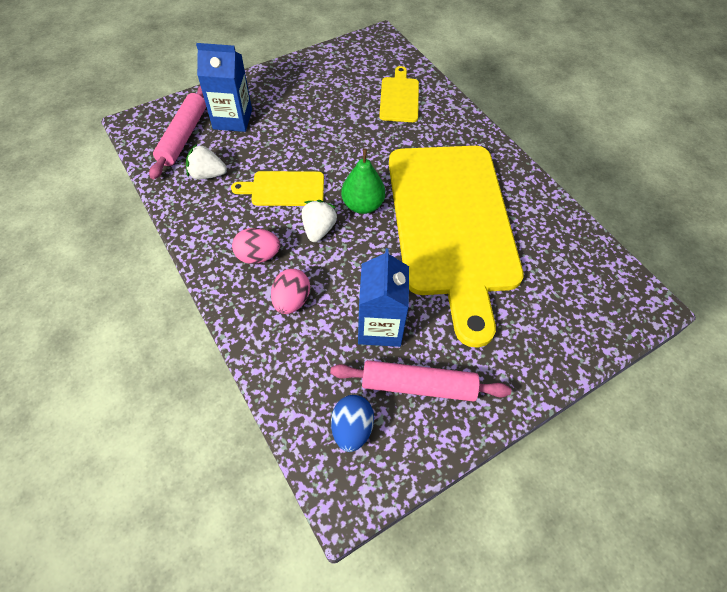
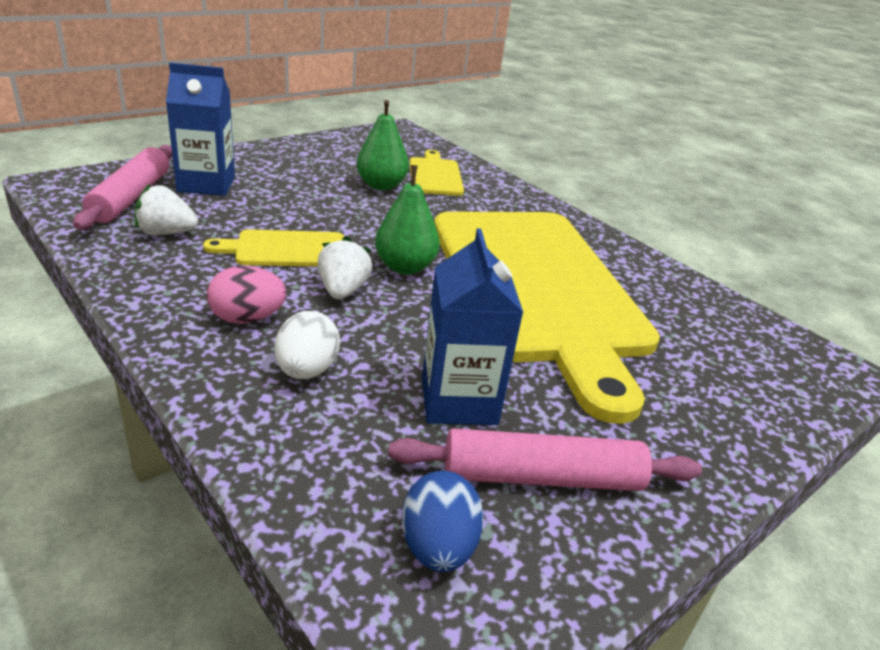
camera: 10 degrees left, 25 degrees down
pink egg [271,269,310,314] -> white egg [275,311,340,379]
none -> green pear [356,100,409,190]

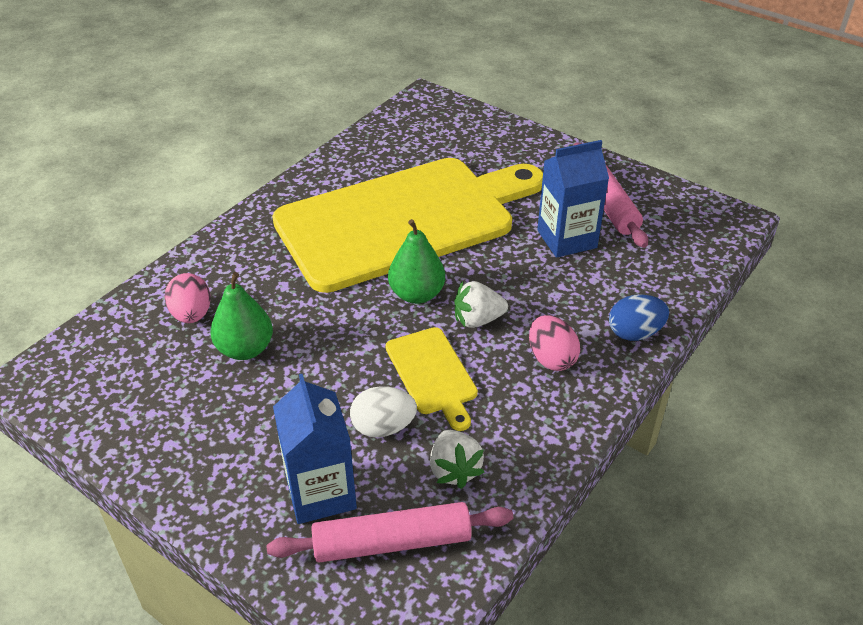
camera: 100 degrees left, 10 degrees up
white egg [275,311,340,379] -> white egg moved to [350,386,417,437]
blue egg [402,471,484,572] -> blue egg moved to [609,294,669,341]
yellow cutting board [410,150,464,196] -> pink egg [165,273,211,323]

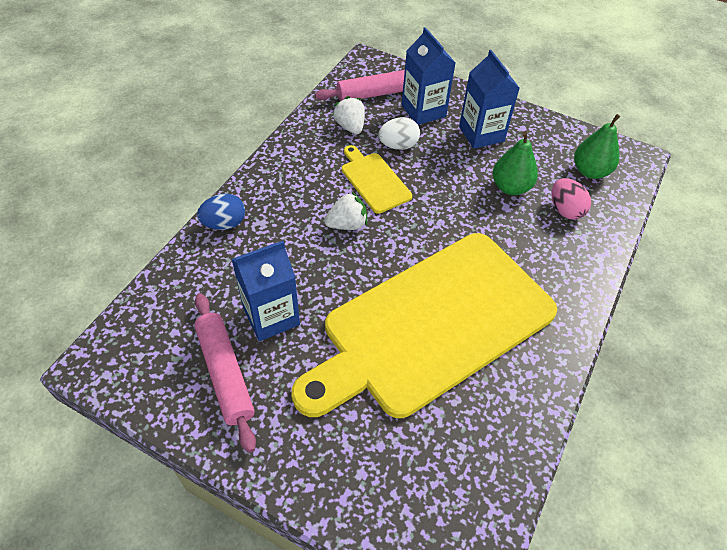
camera: 170 degrees right, 10 degrees up
green pear [388,219,445,304] -> green pear moved to [574,114,620,179]
pink egg [529,315,580,371] -> none
none -> blue carton [459,50,519,149]

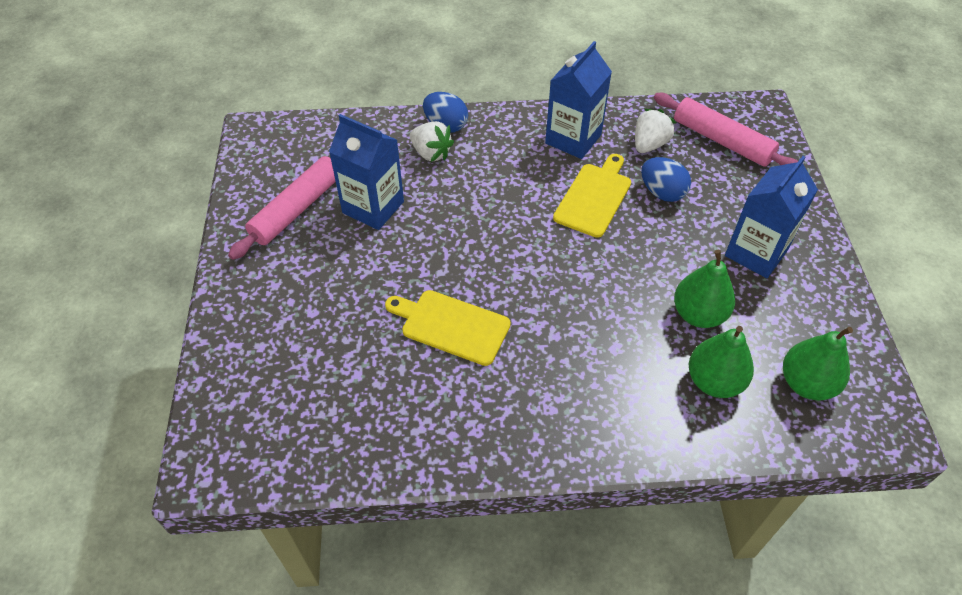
camera: 60 degrees right, 0 degrees up
yellow cutting board [291,233,557,418] -> yellow cutting board [385,290,511,366], size x0.40
white strawberry [324,191,367,230] -> white strawberry moved to [410,121,454,162]
white egg [378,117,420,150] -> blue egg [641,157,691,202]
blue carton [401,27,456,125] -> blue carton moved to [545,41,612,159]
pink egg [552,178,591,220] -> green pear [689,326,754,398]

